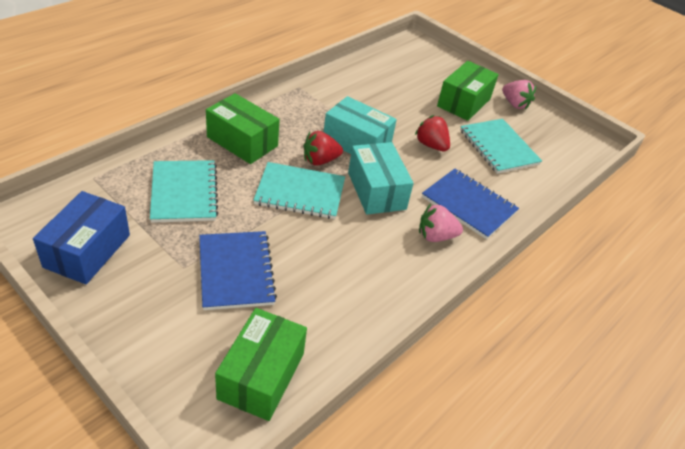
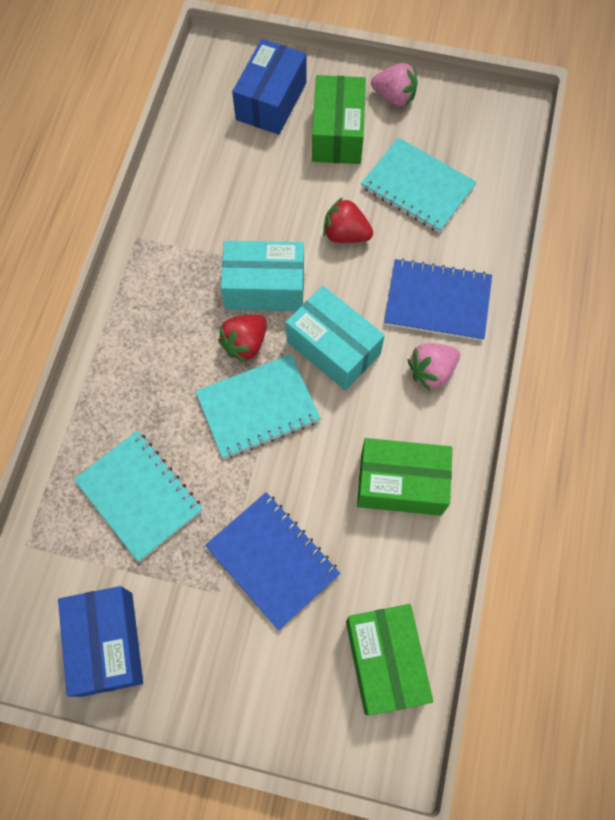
camera: 25 degrees left, 25 degrees up
green box [206,93,280,164] -> green box moved to [357,438,452,516]
none -> blue box [232,39,306,135]

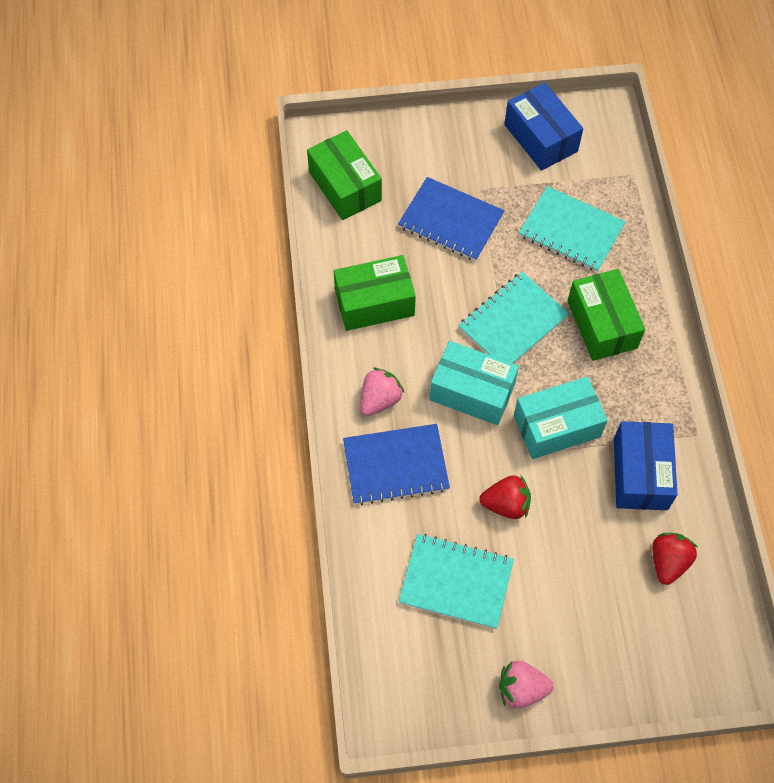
camera: 160 degrees right, 5 degrees down
red strawberry [218,315,267,363] -> red strawberry moved to [652,533,697,585]
blue box [232,39,306,135] -> blue box moved to [614,421,677,510]
green box [312,75,366,164] -> green box moved to [568,269,645,361]

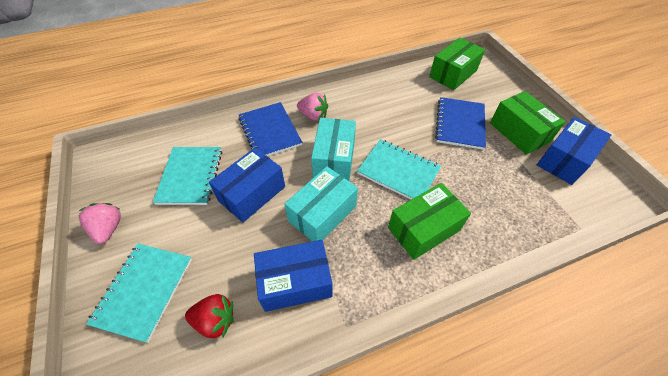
camera: 75 degrees right, 10 degrees down
green box [334,255,416,331] -> green box moved to [490,91,566,155]
red strawberry [479,475,531,519] -> blue box [209,148,285,223]
turquoise box [514,376,608,459] -> turquoise box turned 75 degrees clockwise [284,166,358,241]
turquoise notebook [519,186,626,272] -> turquoise notebook moved to [86,244,192,343]

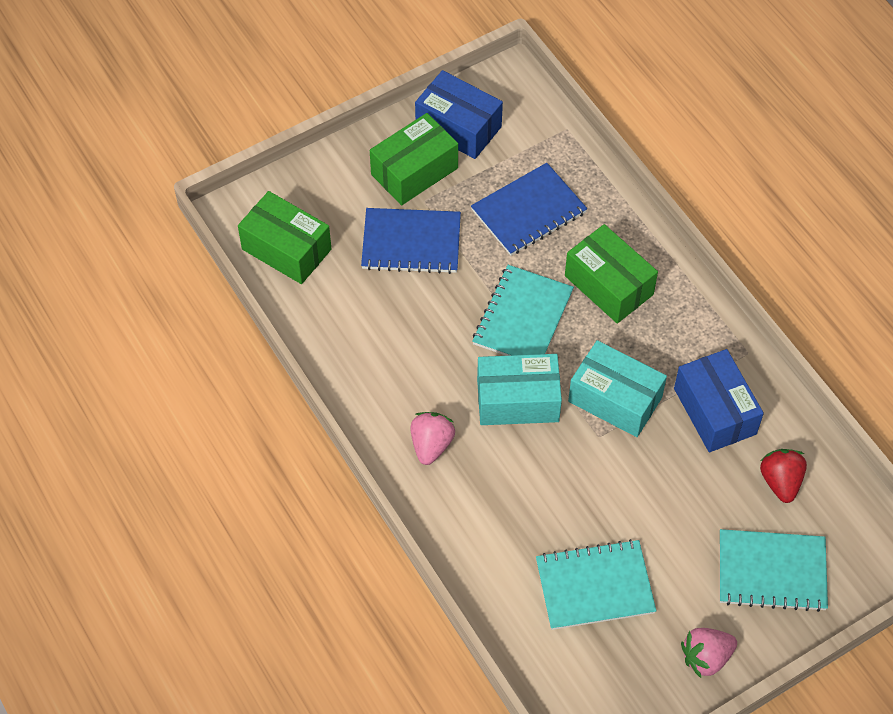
camera: 100 degrees left, 5 degrees up
blue box [209,148,285,223] -> none
blue notebook [238,102,302,156] -> blue notebook moved to [471,163,588,256]

